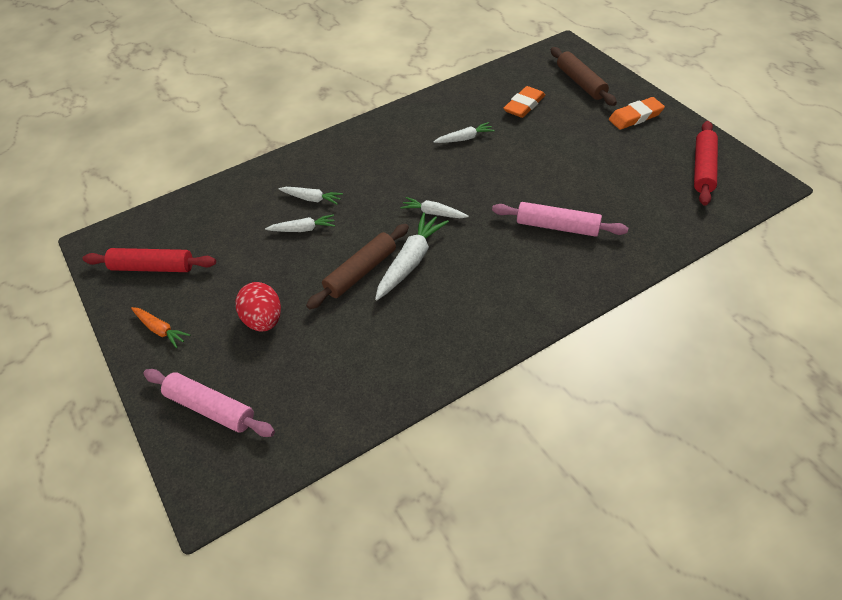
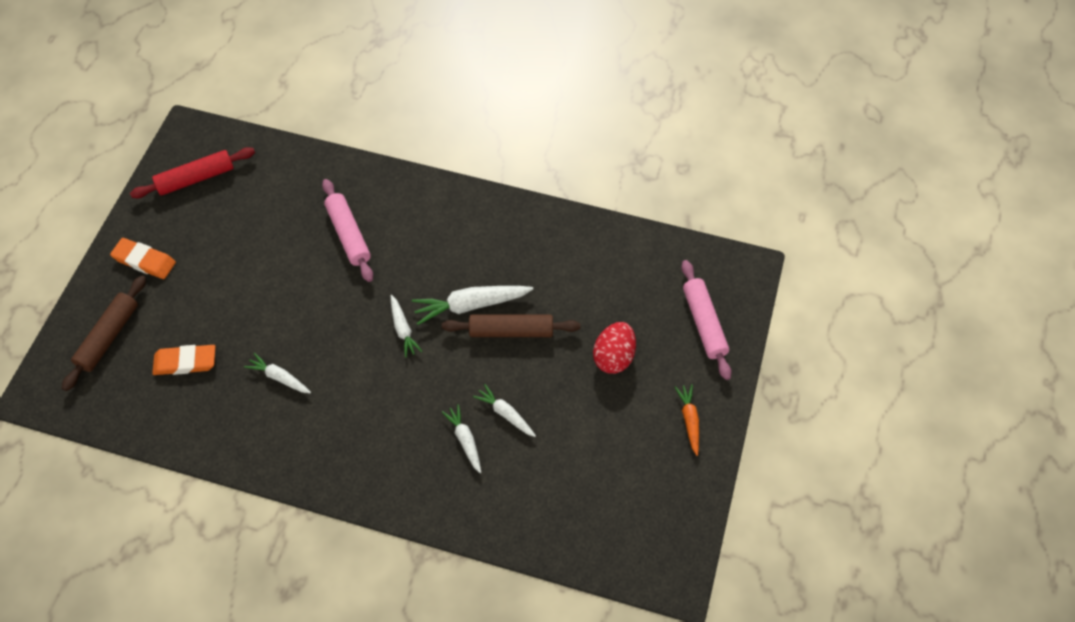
camera: 135 degrees left, 10 degrees up
red rolling pin [83,248,216,272] -> none

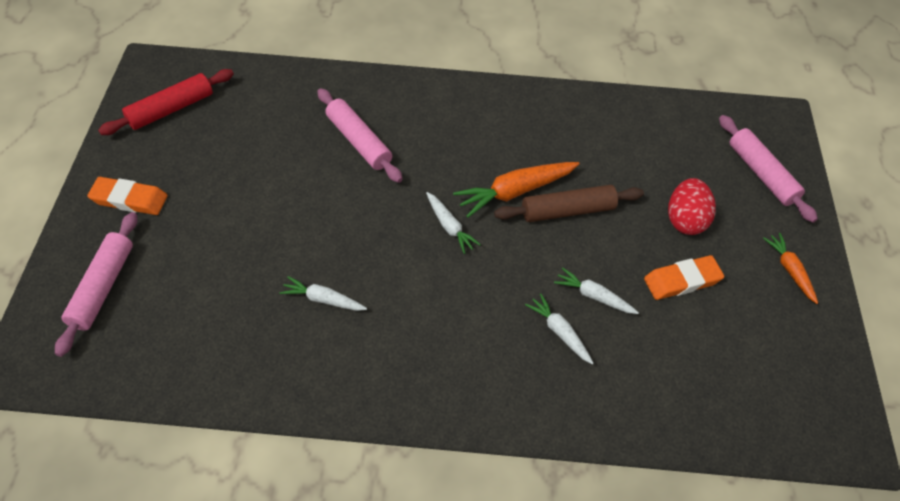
camera: 15 degrees left, 5 degrees down
brown rolling pin [62,276,146,391] -> pink rolling pin [55,212,138,357]
orange eraser [152,345,215,375] -> orange eraser moved to [644,255,725,300]
white carrot [412,286,533,325] -> orange carrot [453,162,580,218]

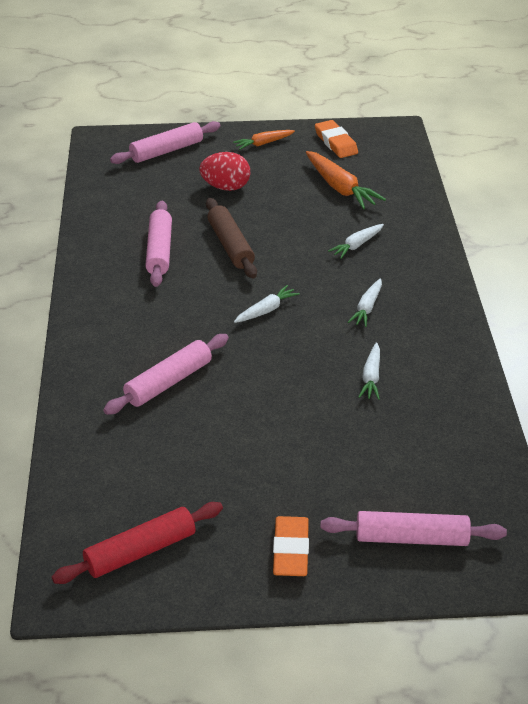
camera: 95 degrees left, 15 degrees down
red rolling pin [98,69,234,135] -> red rolling pin turned 75 degrees counterclockwise [52,502,223,584]
orange carrot [453,162,580,218] -> orange carrot moved to [306,151,386,209]
white carrot [554,267,639,314] -> white carrot moved to [348,278,382,327]
orange eraser [644,255,725,300] -> orange eraser moved to [315,120,358,158]
none -> pink rolling pin [145,201,172,287]

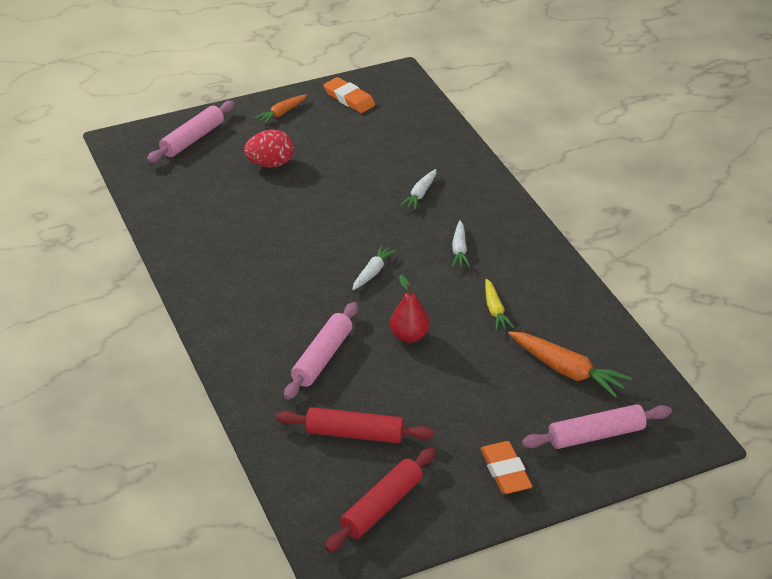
camera: 20 degrees left, 0 degrees up
pink rolling pin [145,201,172,287] -> none
brown rolling pin [206,198,257,278] -> none
orange carrot [306,151,386,209] -> orange carrot moved to [508,331,632,398]
white carrot [359,342,380,400] -> yellow carrot [485,279,514,330]
none -> red rolling pin [276,407,434,443]
none -> red pear [390,275,430,343]

